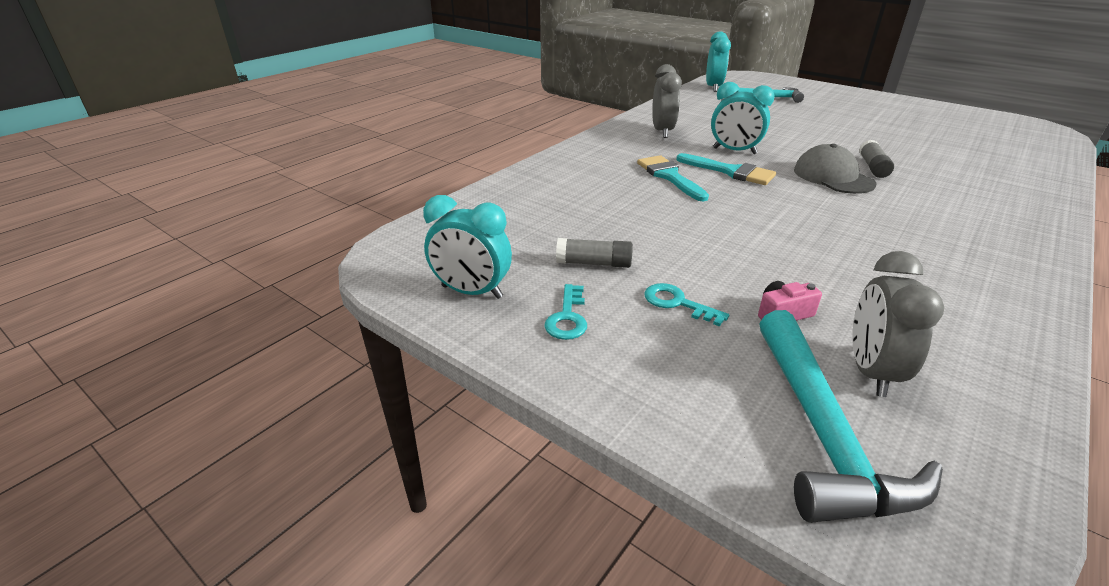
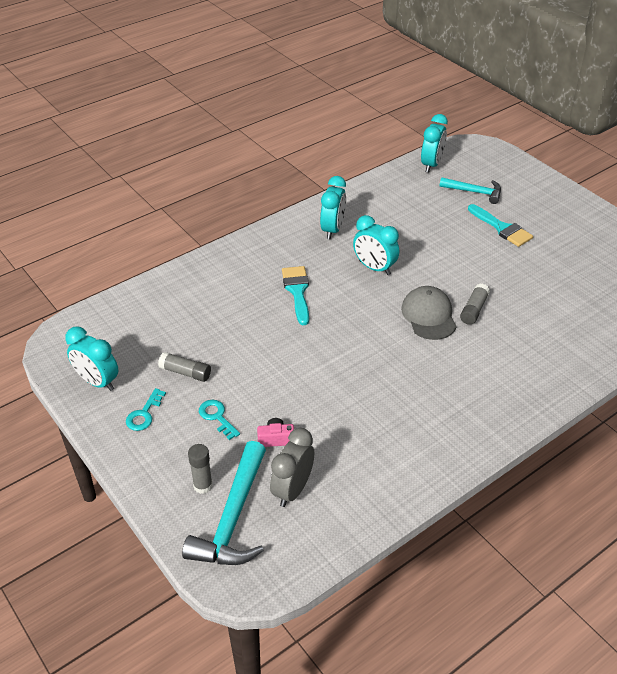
camera: 15 degrees right, 10 degrees up
grey clock [652,64,682,138] -> turquoise clock [320,176,346,240]
turquoise brush [676,153,776,185] -> turquoise brush moved to [468,204,533,247]
none -> grey glue stick [188,444,213,494]

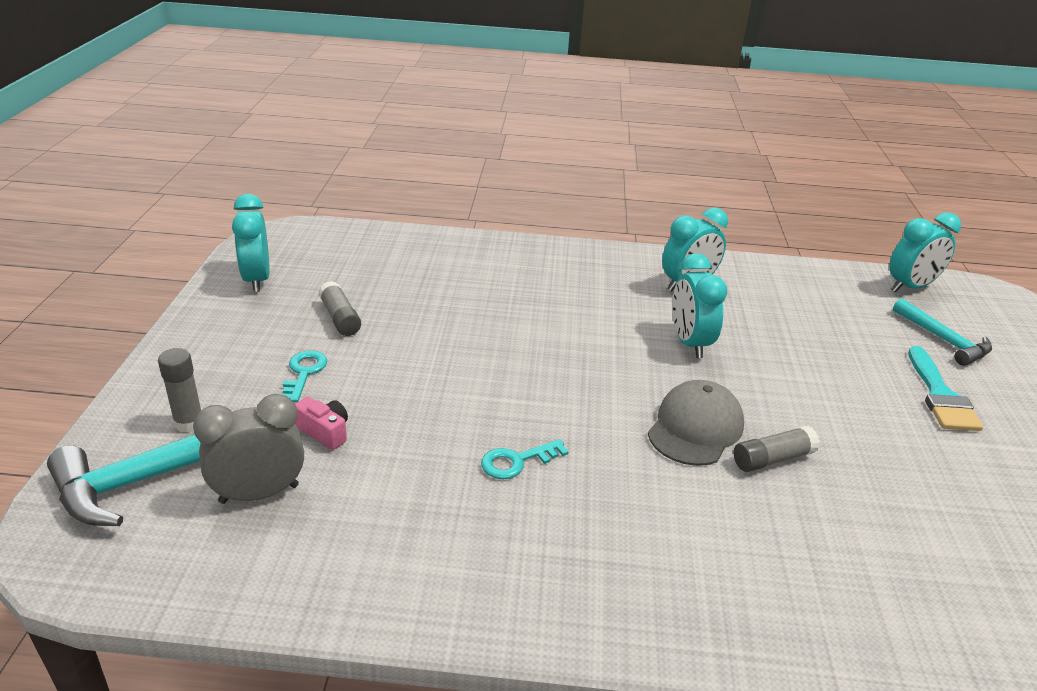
camera: 40 degrees right, 10 degrees down
turquoise key [126,388,166,431] -> turquoise key moved to [481,439,569,479]
turquoise brush [282,266,309,325] -> none

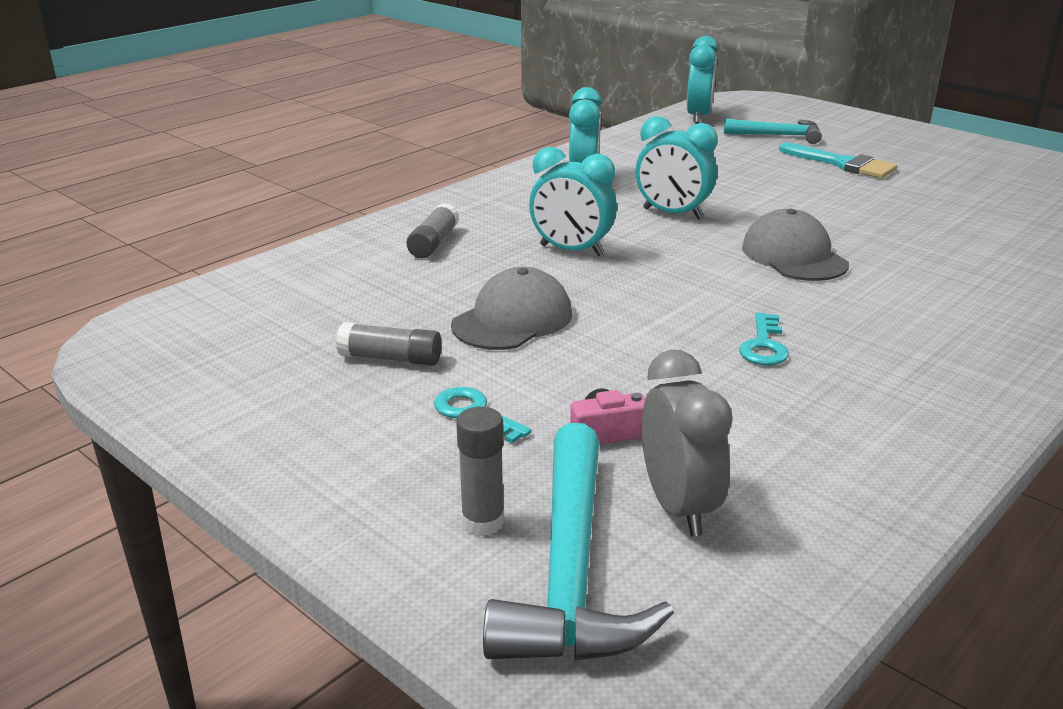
camera: 50 degrees left, 5 degrees down
grey clock [193,394,304,504] -> grey clock turned 150 degrees clockwise [642,349,733,536]
turquoise clock [232,194,270,292] -> turquoise clock moved to [529,147,617,256]
grey glue stick [734,425,820,472] -> grey glue stick moved to [406,203,459,258]
none -> grey cap [451,267,572,350]

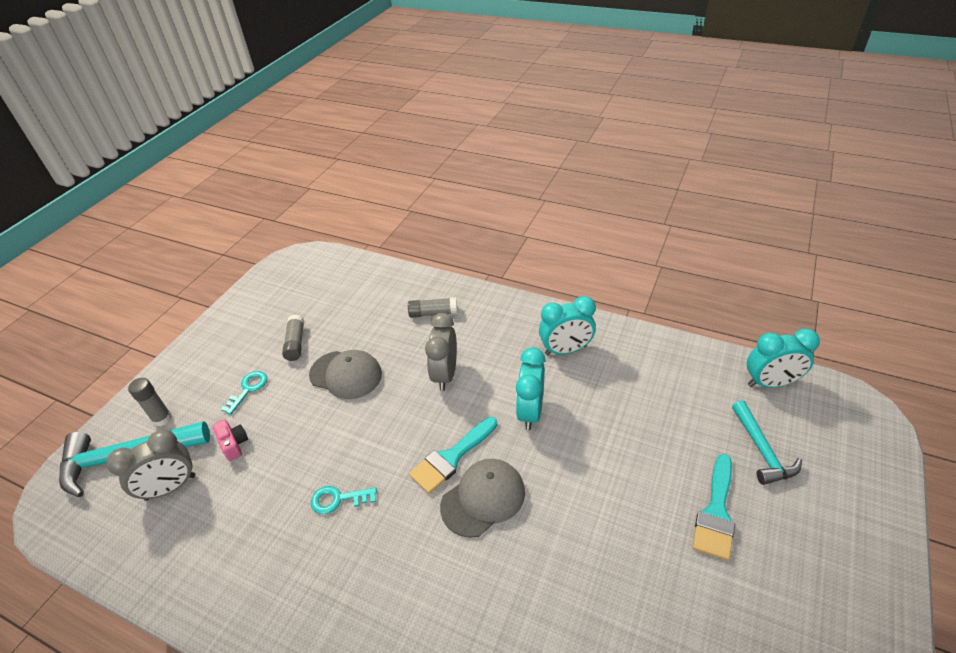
camera: 75 degrees right, 15 degrees up
turquoise clock [529,147,617,256] -> grey clock [425,313,457,391]
none -> turquoise brush [409,417,497,494]

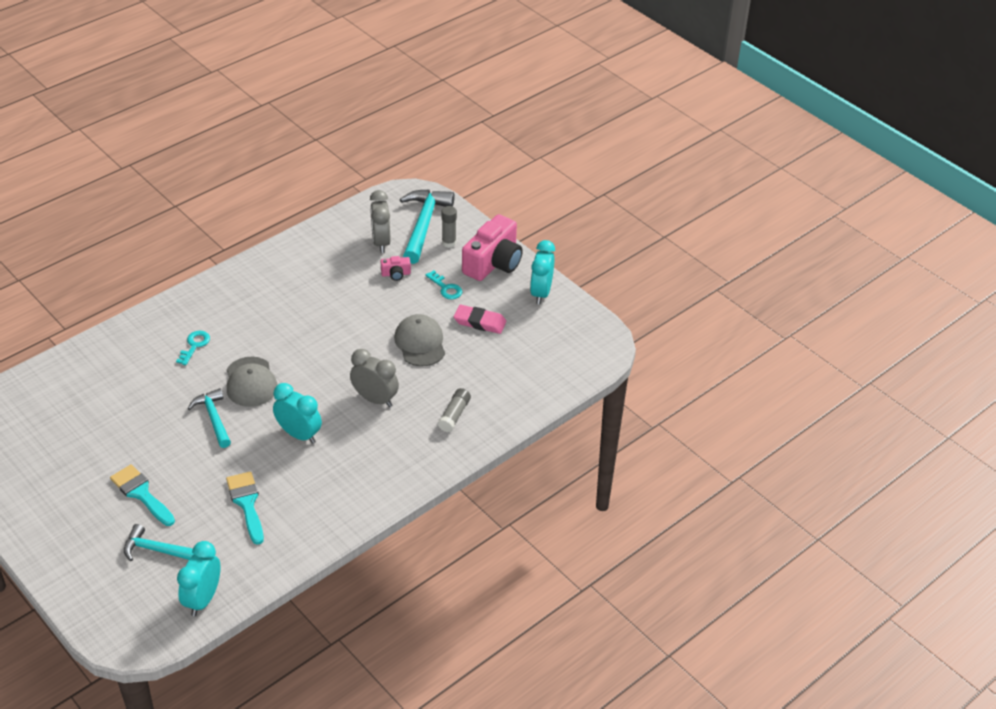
camera: 110 degrees right, 0 degrees up
grey glue stick [282,315,304,361] -> pink eraser [454,305,506,334]
grey cap [309,350,382,399] -> grey cap turned 120 degrees clockwise [394,314,445,367]
turquoise key [311,486,377,514] -> turquoise key moved to [176,331,210,365]
turquoise brush [409,417,497,494] -> turquoise brush moved to [226,471,264,545]
turquoise clock [539,296,596,355] -> turquoise clock moved to [530,240,555,304]
none -> turquoise hammer [188,388,231,448]
none -> pink camera [462,214,523,281]

